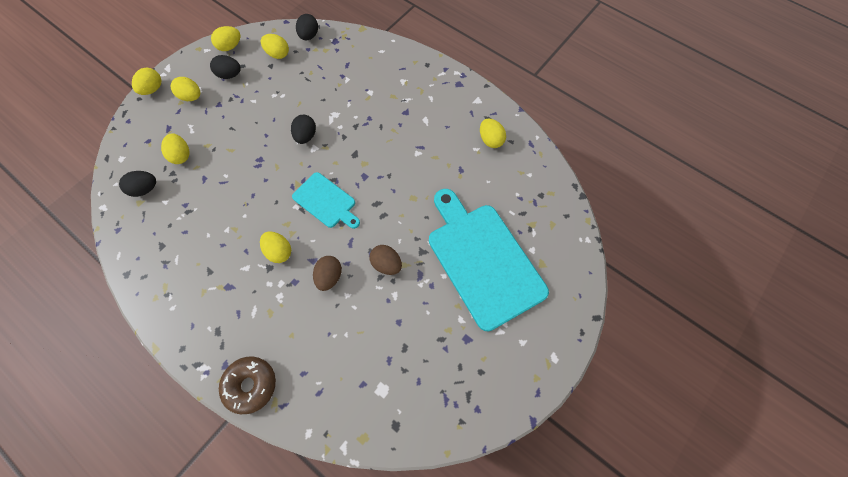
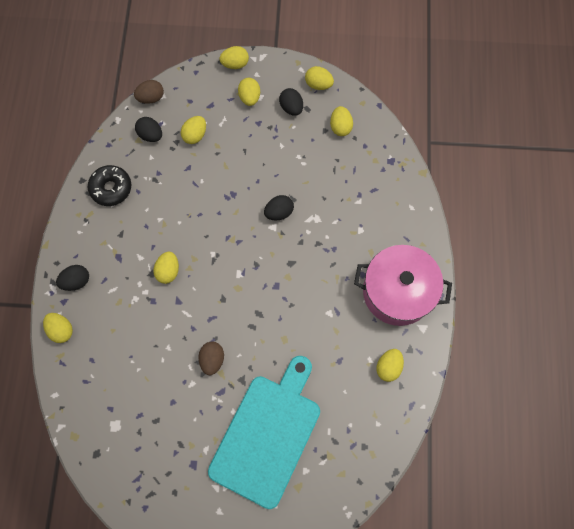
camera: 55 degrees right, 5 degrees up
brown donut [219,356,276,414] -> yellow egg [43,313,73,343]
turquoise cutting board [292,172,360,229] -> none
black egg [296,14,318,40] -> black egg moved to [56,265,89,291]
brown egg [313,256,342,291] -> brown egg moved to [134,80,164,104]
none -> black donut [88,165,131,206]
none -> pink pot [354,245,452,326]

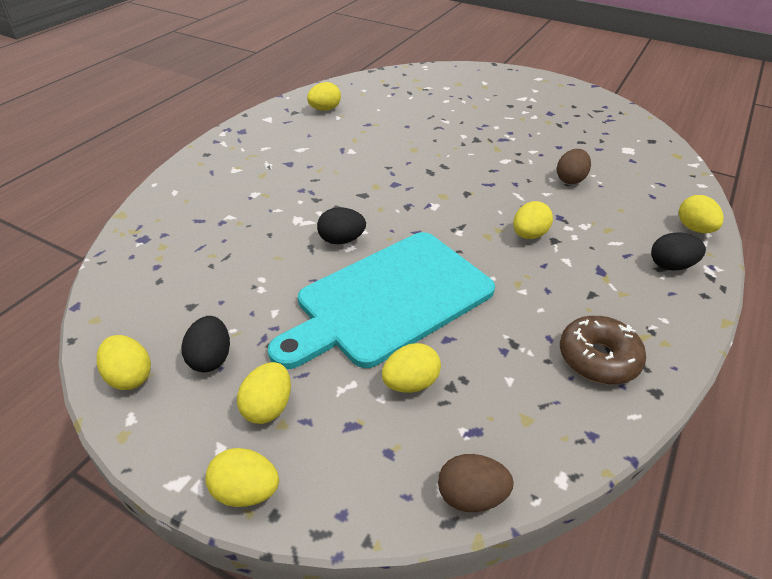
camera: 155 degrees left, 30 degrees down
black donut [88,165,131,206] -> brown donut [560,316,646,384]
black egg [135,117,162,142] -> none
brown egg [198,341,224,375] -> brown egg moved to [557,149,591,184]
turquoise cutting board [208,356,320,509] -> turquoise cutting board moved to [268,232,495,369]
yellow egg [330,106,353,136] -> none
pink pot [354,245,452,326] -> none

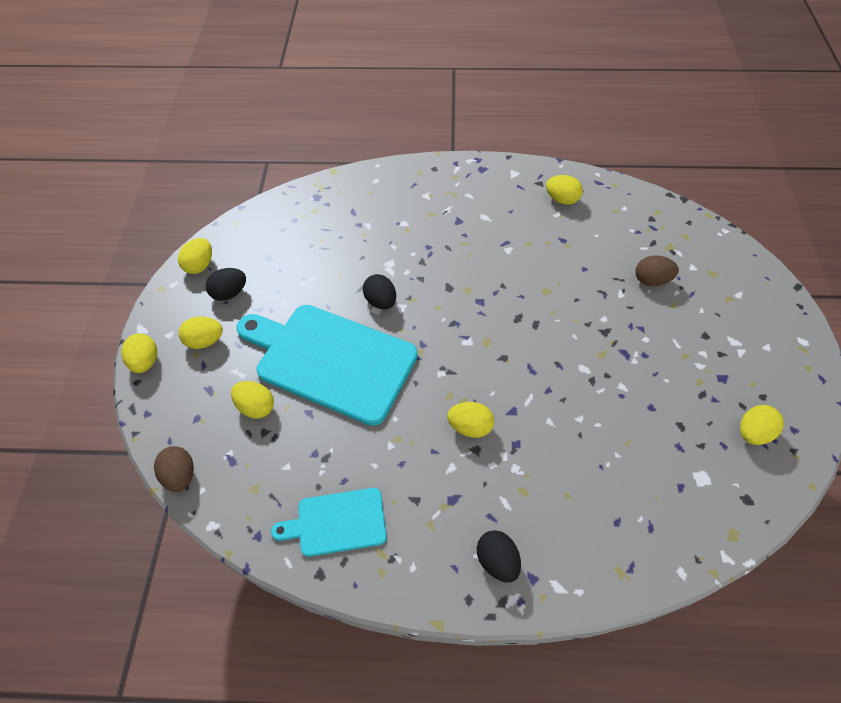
camera: 65 degrees right, 15 degrees up
brown egg [557,149,591,184] -> brown egg moved to [635,255,679,286]
brown donut [560,316,646,384] -> turquoise cutting board [271,488,387,557]
yellow egg [679,195,724,233] -> yellow egg moved to [740,405,784,445]

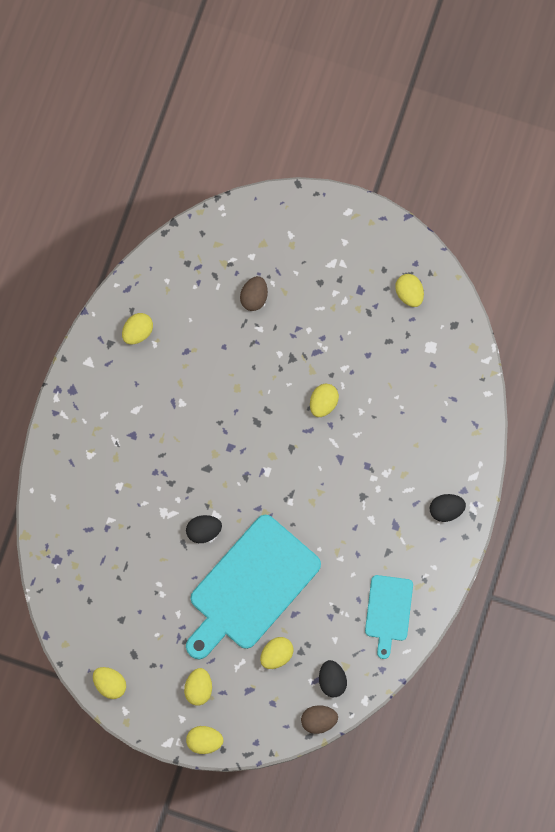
camera: 75 degrees left, 20 degrees up
black egg [206,268,246,301] -> black egg moved to [319,660,347,697]
yellow egg [447,402,494,438] -> yellow egg moved to [310,384,339,417]

